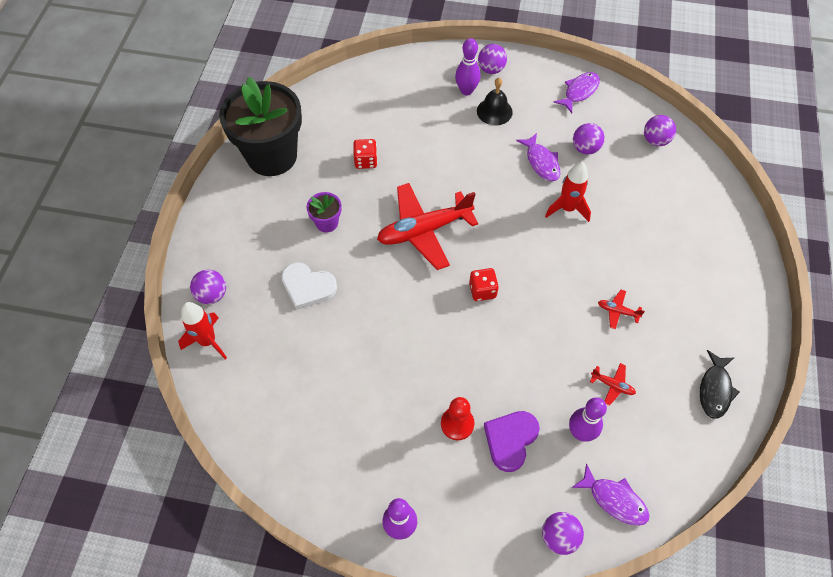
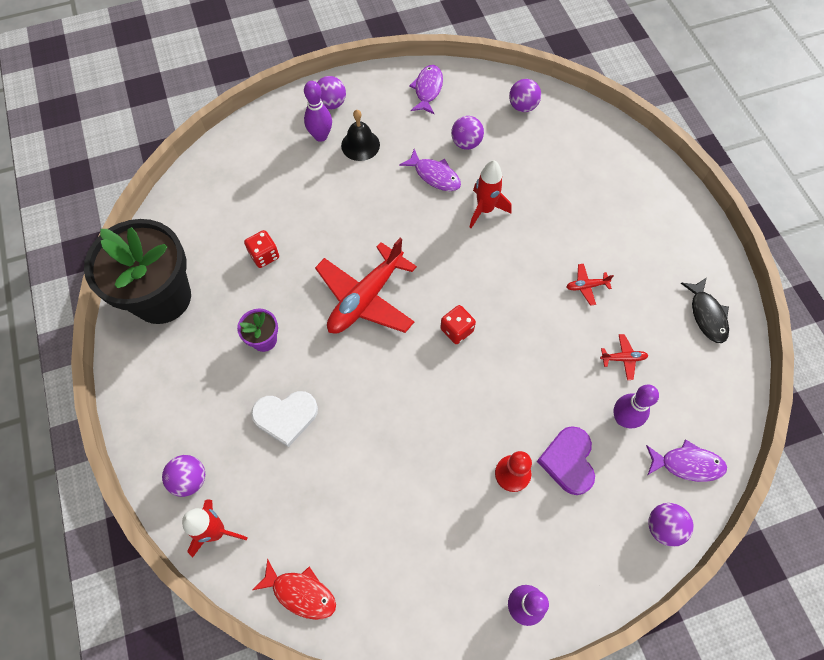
camera: 30 degrees left, 5 degrees up
none -> red fish [253,559,336,620]

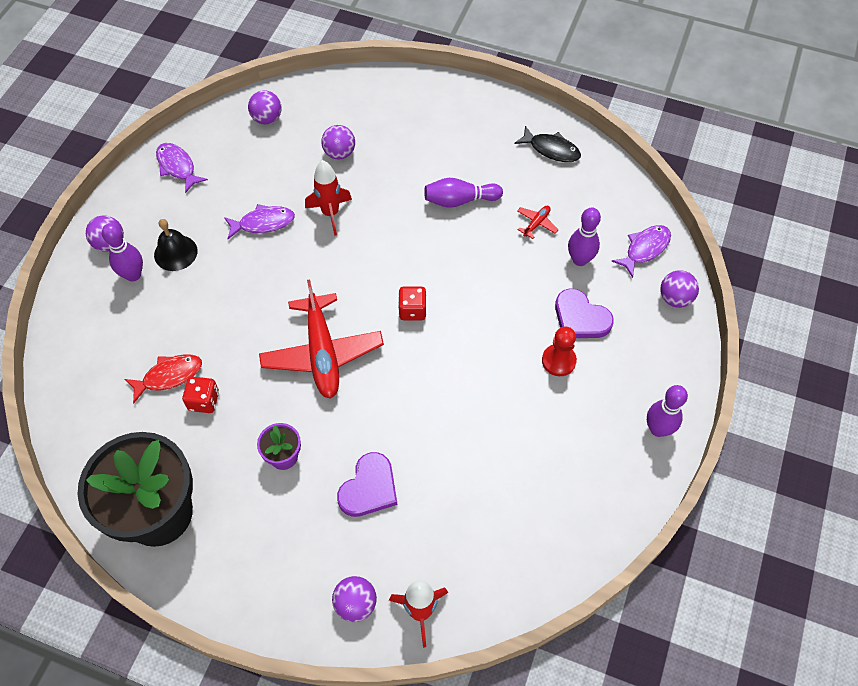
camera: 50 degrees left, 5 degrees down
white heart [251,391,318,447] -> purple heart [337,452,397,517]
red fish [253,559,336,620] -> red fish moved to [125,354,202,403]
purple ball [451,116,484,150] -> purple ball moved to [321,125,355,159]
red plane [567,264,614,306] -> purple bowling pin [424,178,503,208]

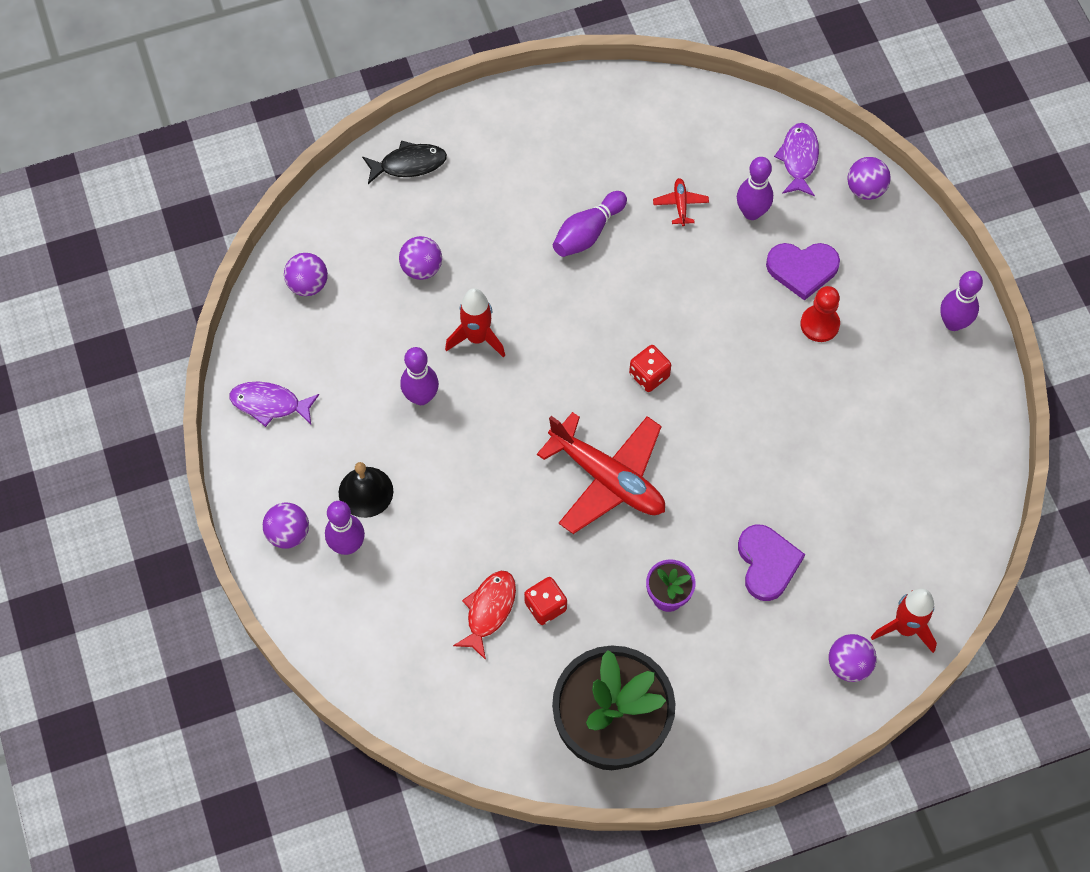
camera: 40 degrees left, 5 degrees up
purple fish [224,204,295,239] -> purple bowling pin [400,347,439,405]
black fish [514,126,581,162] -> black fish moved to [362,141,447,184]

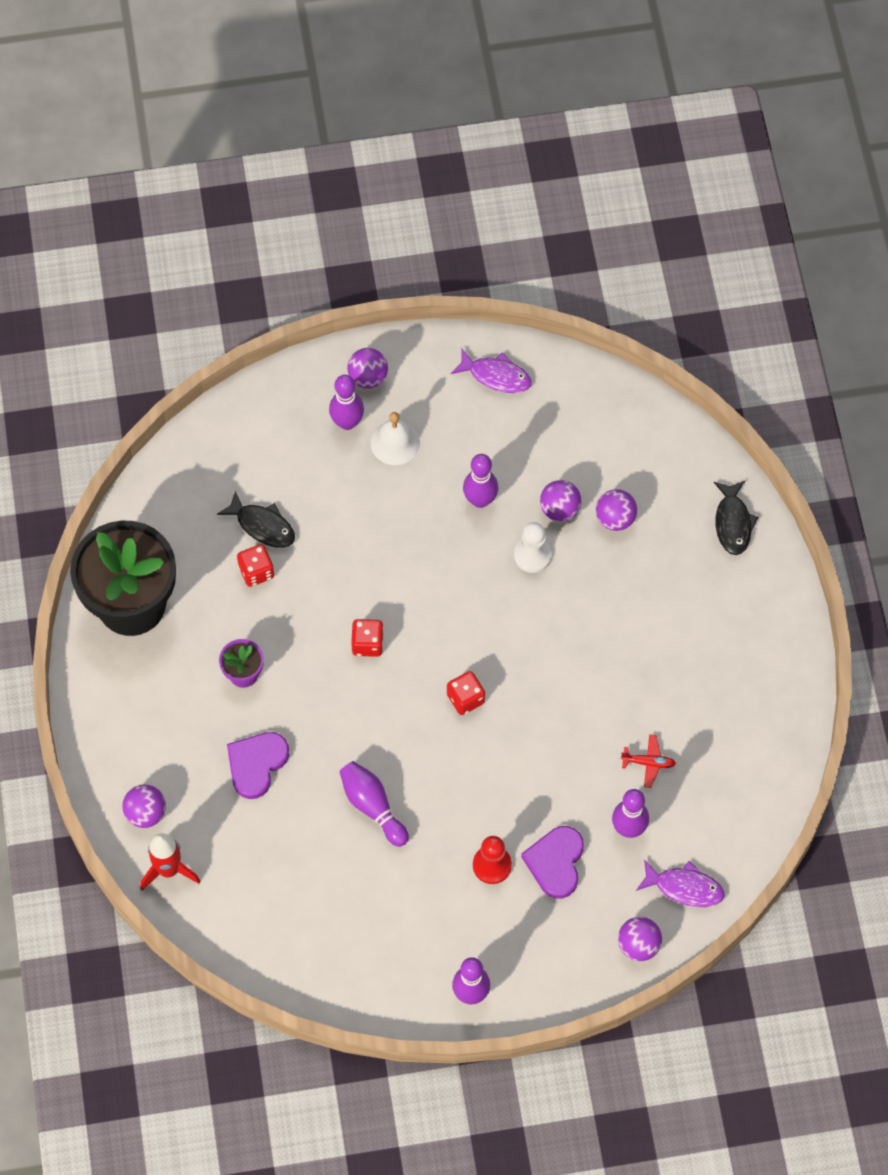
camera: 100 degrees right, 0 degrees up
purple fish [229,381,319,427] -> purple fish turned 90 degrees clockwise [451,349,532,393]
purple ball [284,253,328,296] -> purple ball moved to [540,480,581,522]
black bell [339,462,393,518] -> white bell [371,412,420,465]
red rocket [445,288,505,358] -> white pawn [514,522,551,573]
red fish [453,571,516,660] -> black fish [217,491,295,548]
red plane [537,412,665,534] -> red dice [351,619,384,657]
purple bowling pin [553,191,627,257] -> purple bowling pin moved to [339,761,409,847]
purple heart [738,524,805,601] -> purple heart turned 120 degrees clockwise [227,732,289,799]

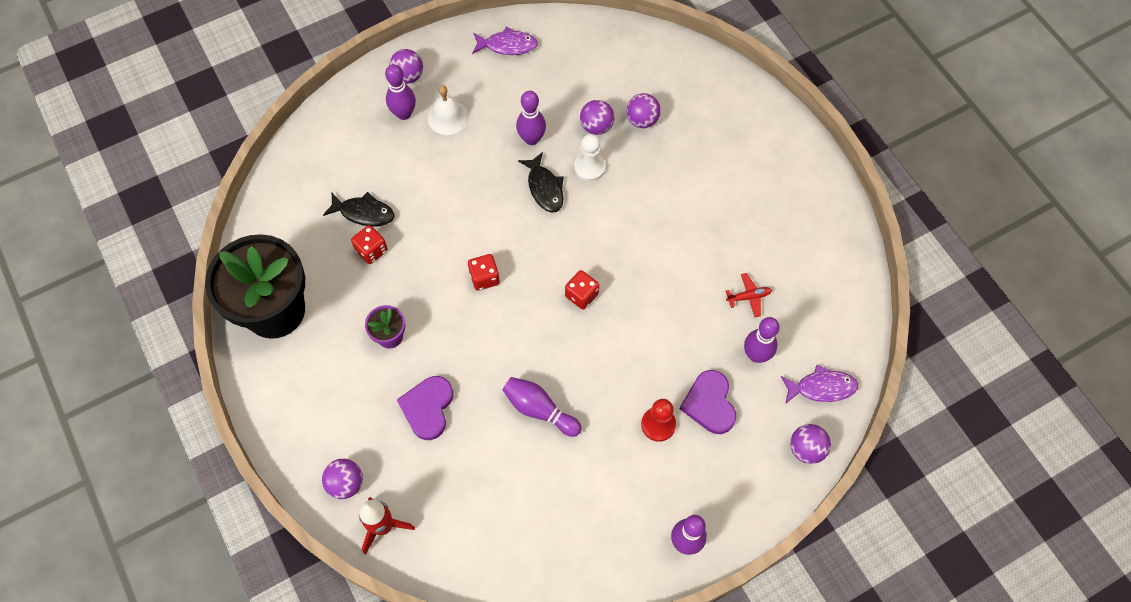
camera: 20 degrees left, 0 degrees up
black fish [714,481,759,555] -> black fish moved to [518,152,564,213]

